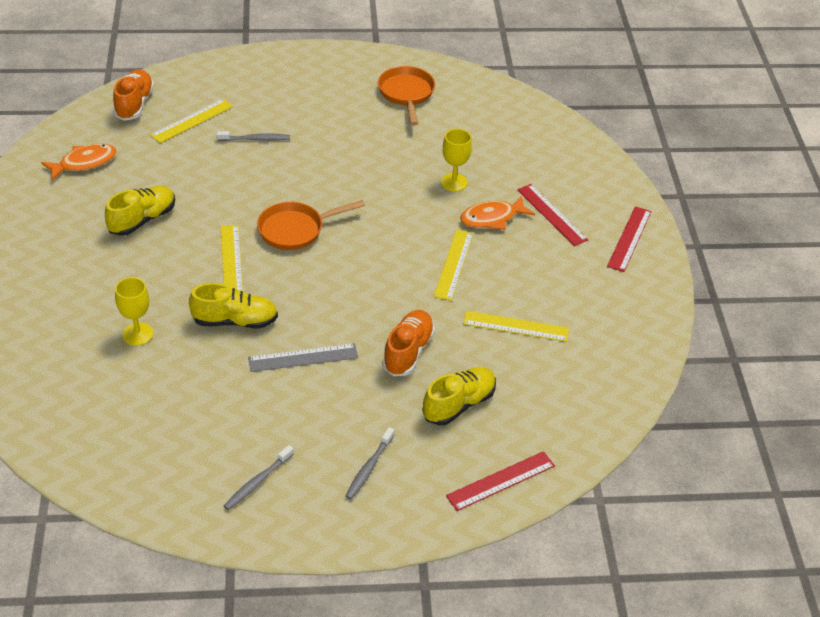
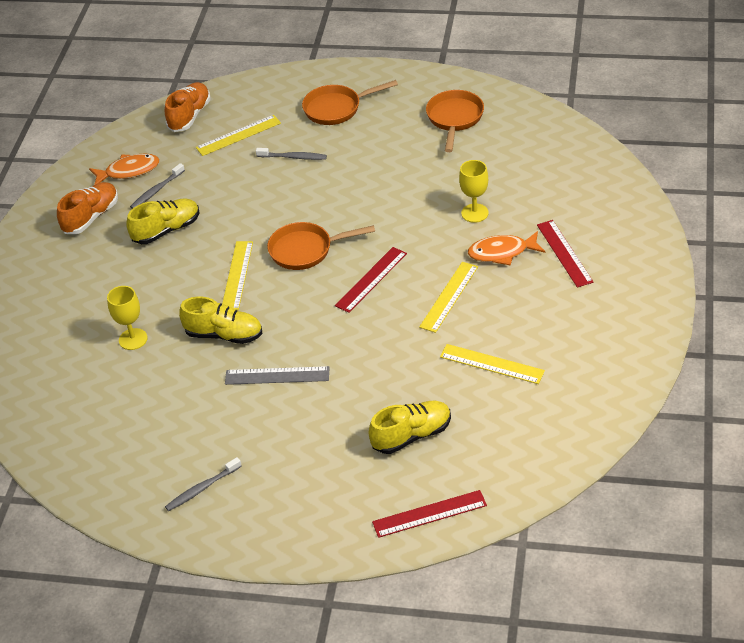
camera: 20 degrees right, 0 degrees up
grey toothbrush [345,427,394,499] -> grey toothbrush moved to [130,163,185,209]
orange shoe [382,310,435,376] -> orange shoe moved to [57,182,118,234]
red ruler [607,206,652,272] -> red ruler moved to [335,247,407,313]
none -> orange pan [302,80,398,125]

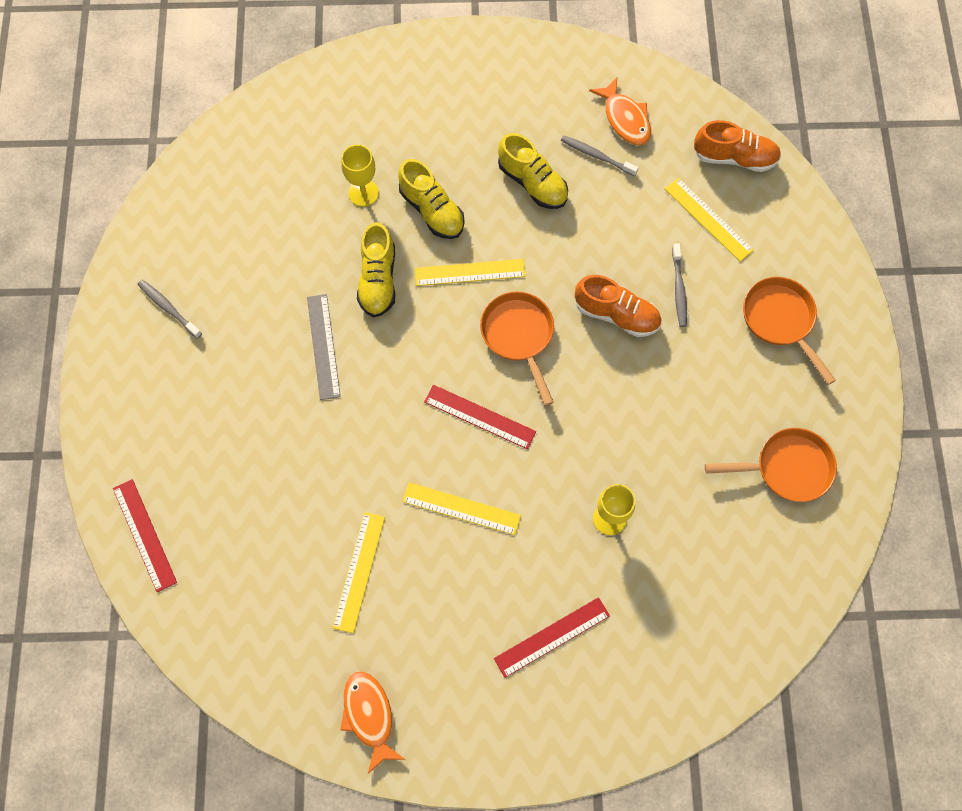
camera: 75 degrees right, 25 degrees up
orange shoe [57,182,118,234] -> orange shoe moved to [575,275,661,337]
yellow shoe [368,401,451,454] -> yellow shoe moved to [398,159,465,239]
orange fish [468,231,545,266] -> orange fish moved to [340,671,406,774]

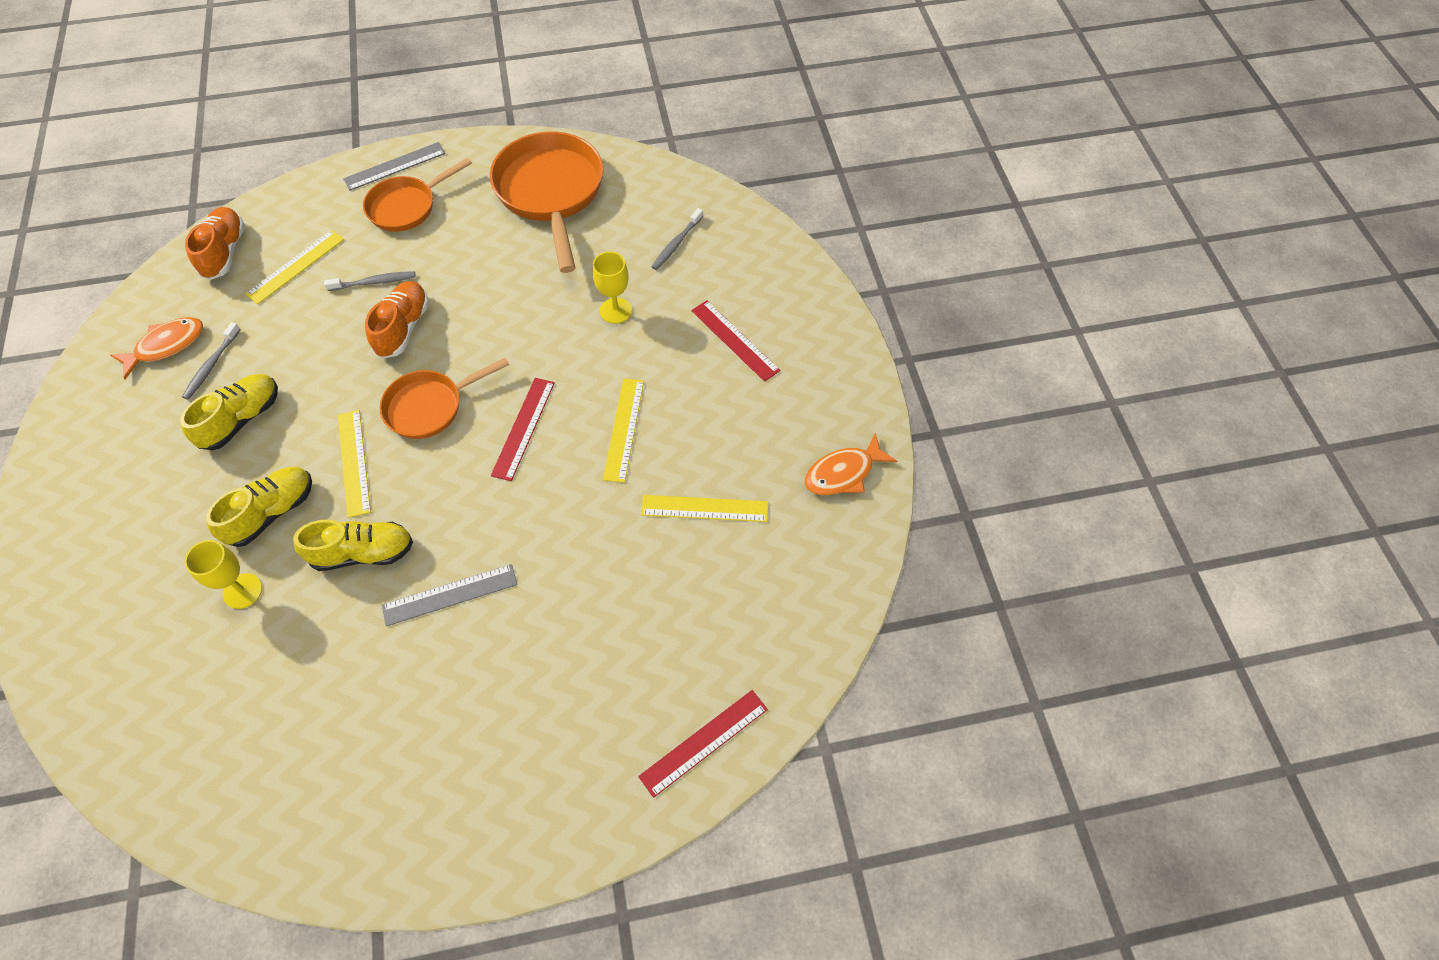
camera: 100 degrees left, 10 degrees down
grey toothbrush [137,280,202,339] -> grey toothbrush moved to [651,208,703,270]
orange pan [705,428,837,502] -> orange pan [490,131,603,273], size x1.65
none -> grey ruler [343,142,446,191]

